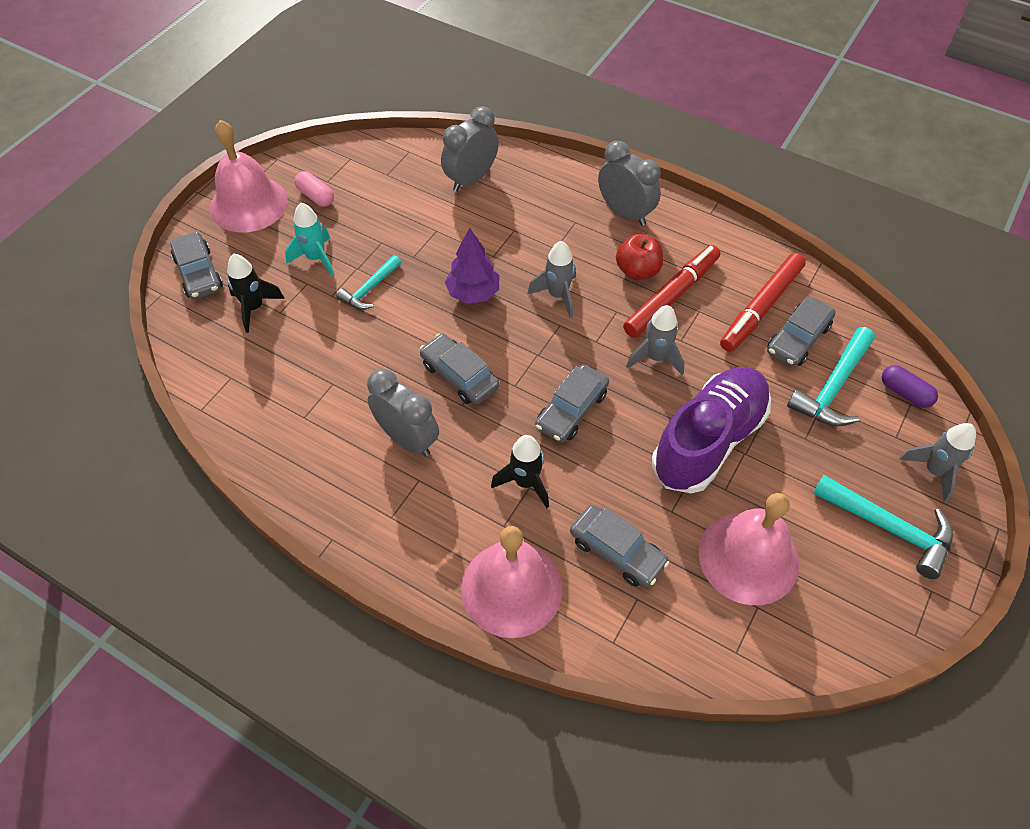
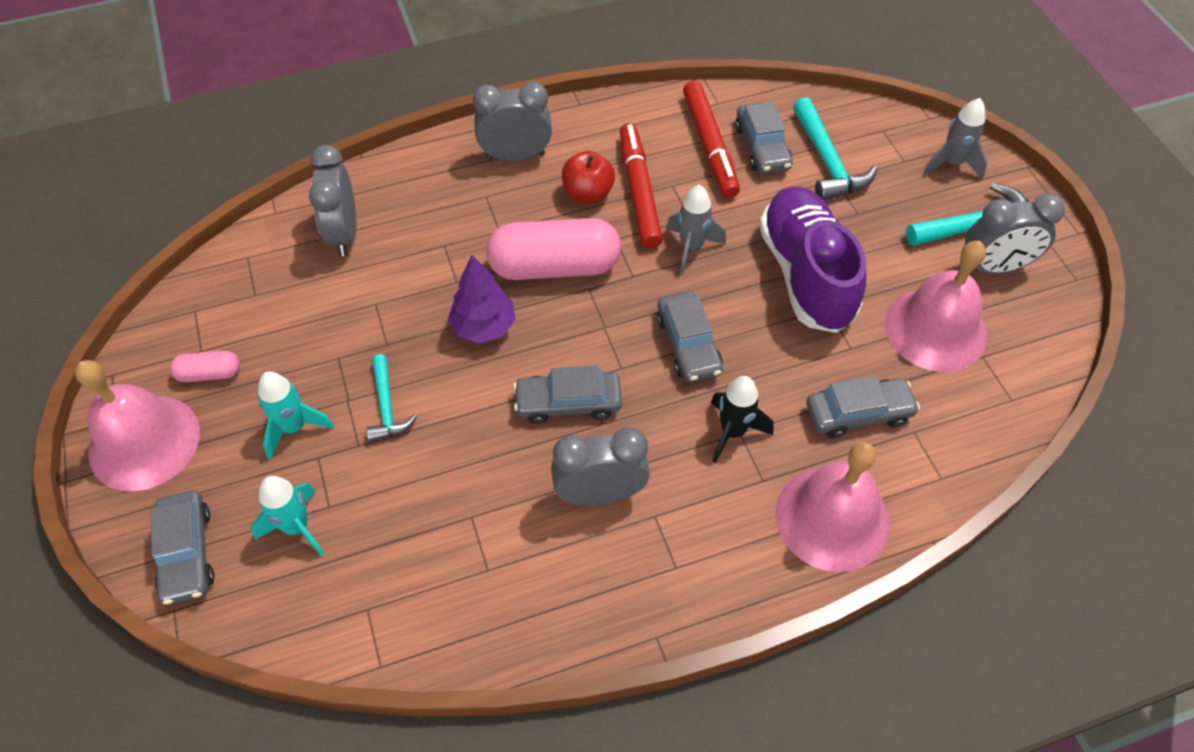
camera: 50 degrees left, 0 degrees up
grey car [170,232,223,300] -> grey car turned 60 degrees clockwise [150,490,214,605]
black rocket [227,254,285,333] -> turquoise rocket [251,476,324,557]
grey rocket [527,241,576,318] -> pink capsule [486,218,621,280]
purple capsule [882,365,938,408] -> none
none -> grey clock [965,193,1065,274]

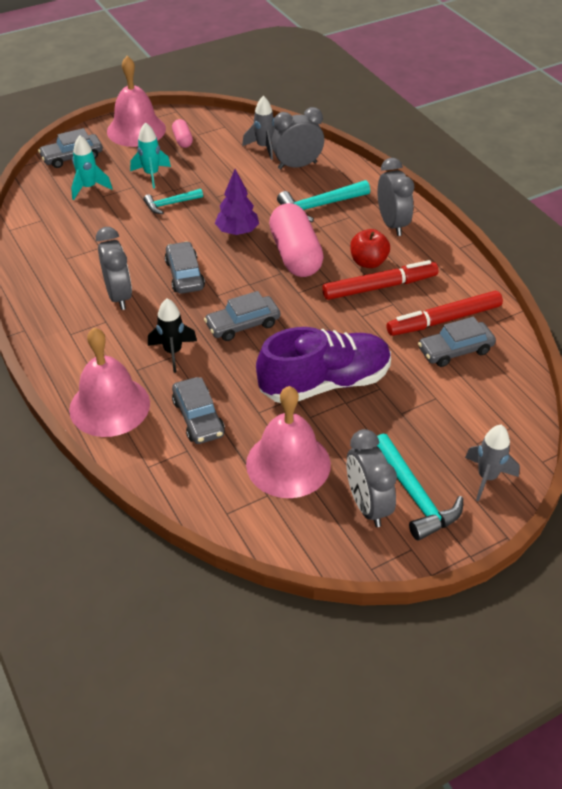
camera: 80 degrees right, 10 degrees down
grey rocket [666,185,726,275] -> grey rocket moved to [242,96,275,160]
turquoise hammer [793,97,877,201] -> turquoise hammer moved to [277,180,370,222]

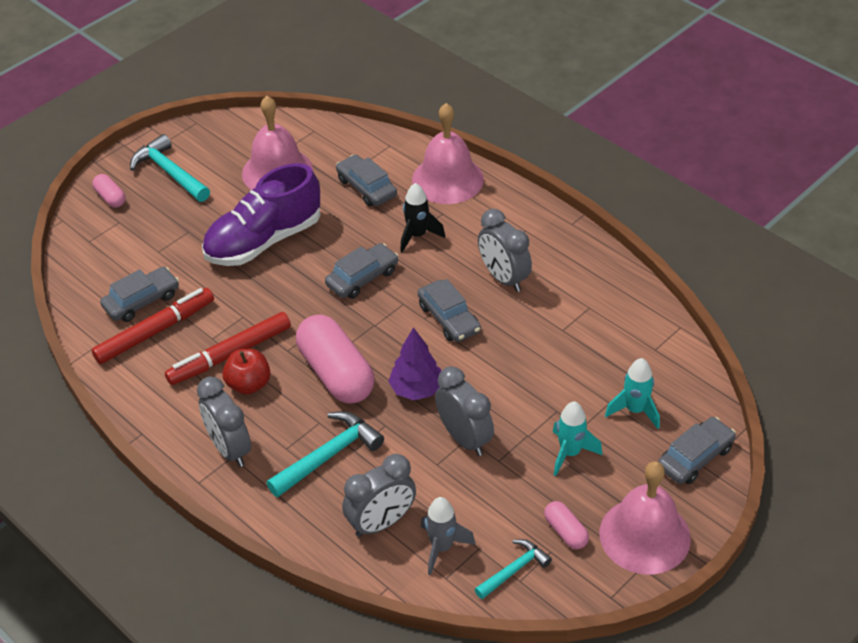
camera: 165 degrees right, 0 degrees up
turquoise hammer [143,189,203,214] -> turquoise hammer moved to [474,539,552,599]
grey clock [347,429,397,527] -> grey clock moved to [435,366,494,456]
grey rocket [465,425,520,501] -> pink capsule [92,174,126,208]

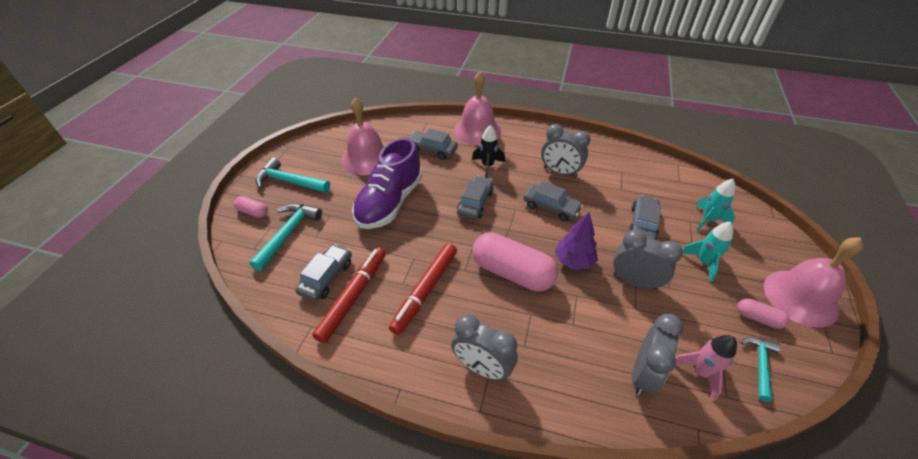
camera: 30 degrees left, 0 degrees up
red apple [223,349,271,395] -> none
turquoise hammer [266,411,384,497] -> turquoise hammer moved to [249,203,322,271]
grey rocket [421,497,476,575] -> pink rocket [675,335,737,401]
grey car [658,417,736,484] -> grey car moved to [628,195,661,240]

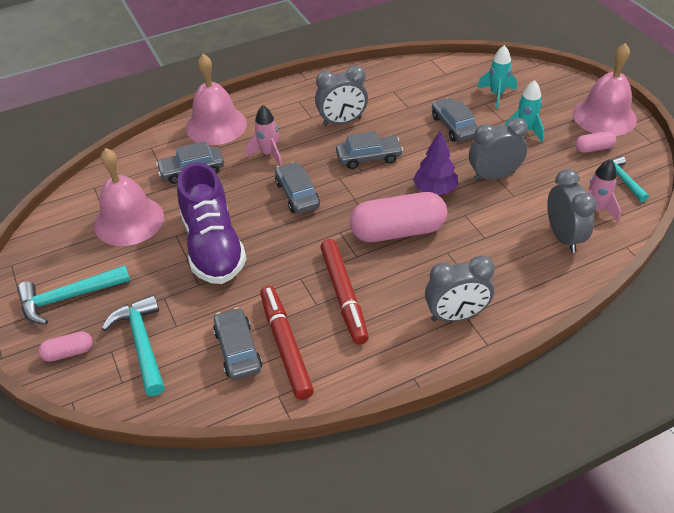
camera: 40 degrees left, 0 degrees up
black rocket [472,125,505,178] -> pink rocket [245,105,282,166]

